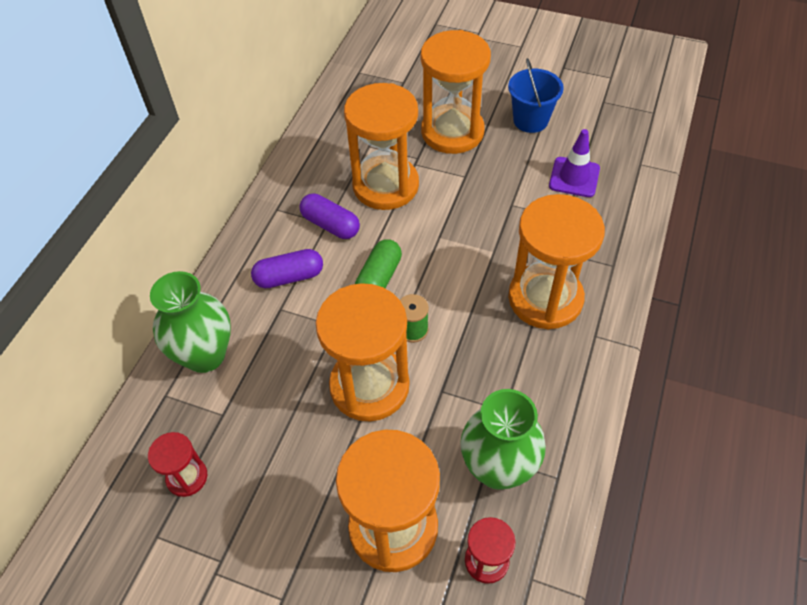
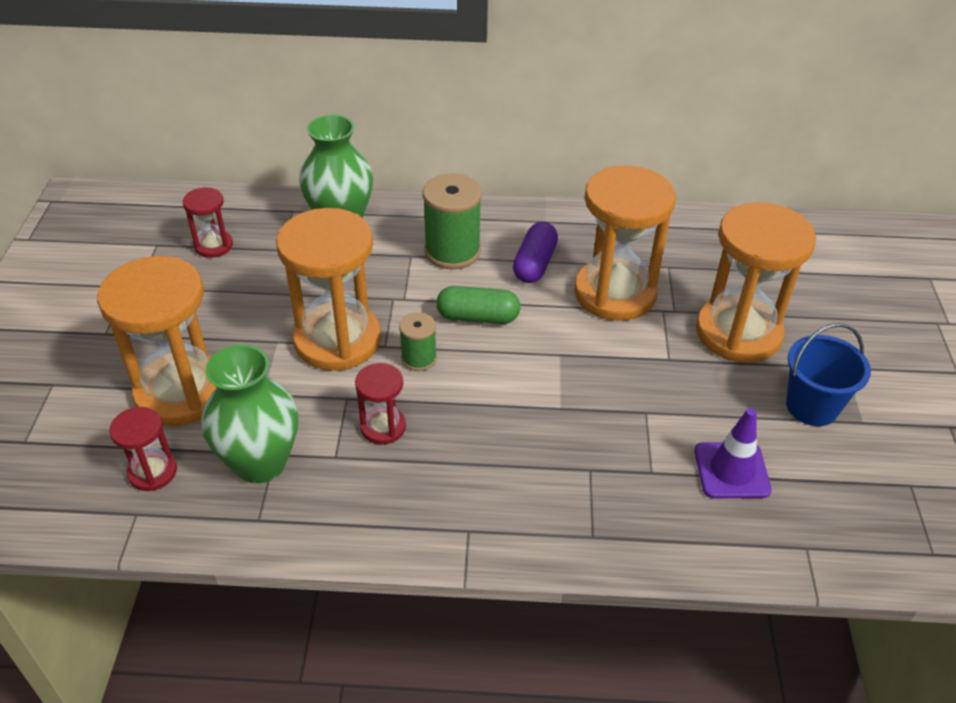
camera: 70 degrees right, 10 degrees down
purple capsule [251,249,323,288] -> green spool [422,173,482,269]
orange hourglass [508,194,605,329] -> none
none -> red hourglass [355,363,406,444]

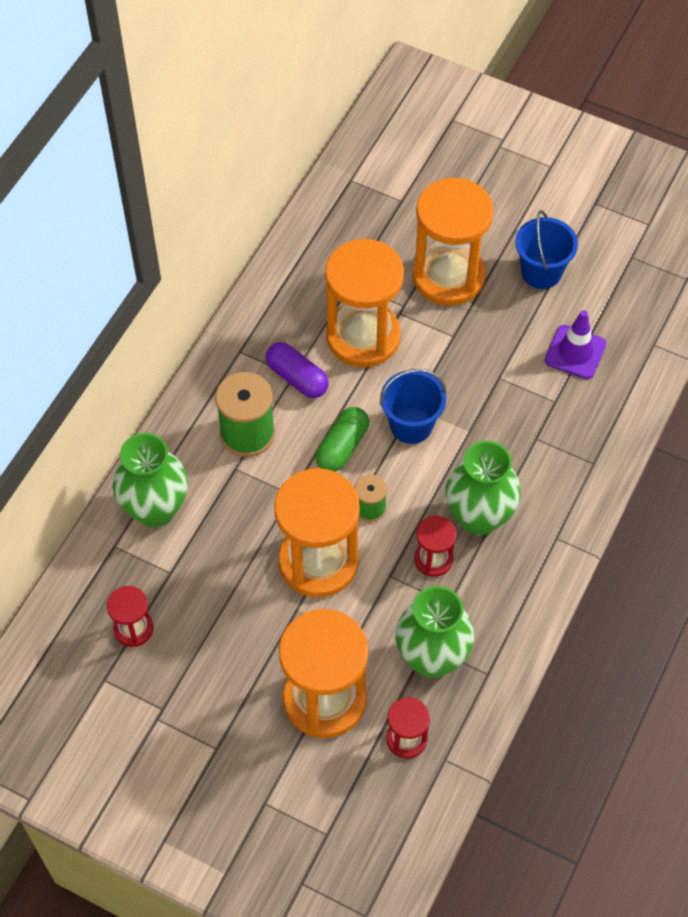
camera: 65 degrees left, 15 degrees up
none -> blue bucket [380,369,447,444]
none -> green vase [445,441,521,535]

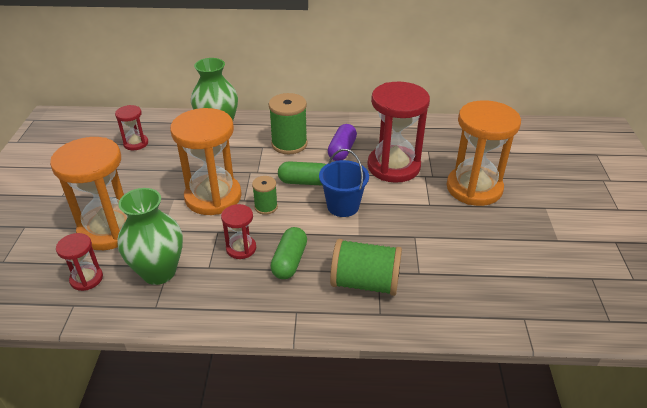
camera: 65 degrees right, 20 degrees down
orange hourglass [325,239,404,367] -> red hourglass [367,82,430,183]
green vase [445,441,521,535] -> green capsule [270,227,307,279]
blue bucket [515,210,578,289] -> none
purple traffic cone [544,310,606,379] -> none
none -> green spool [330,239,402,296]

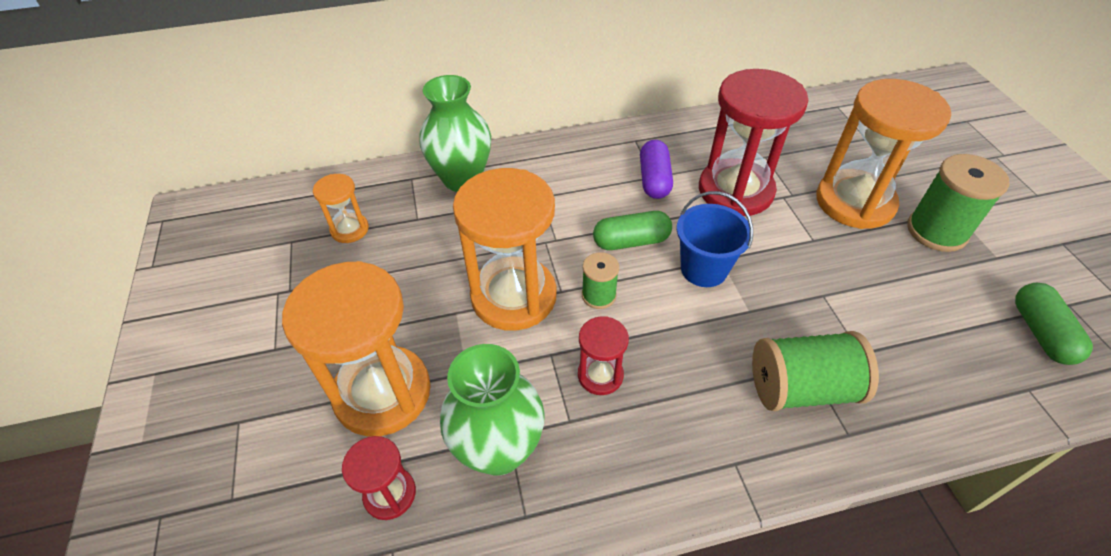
camera: 15 degrees left, 10 degrees up
red hourglass [115,105,148,150] -> orange hourglass [313,174,369,243]
green spool [269,93,308,154] -> green spool moved to [907,154,1010,252]
green capsule [270,227,307,279] -> green capsule moved to [1015,283,1093,365]

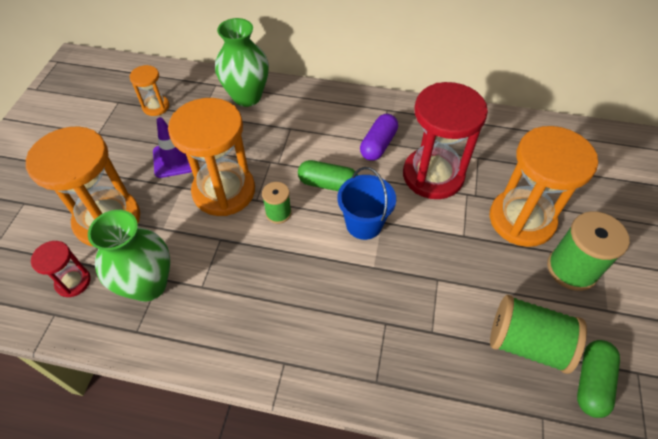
camera: 25 degrees right, 5 degrees up
red hourglass [578,316,629,395] -> none
green spool [752,331,879,411] -> green spool moved to [490,295,587,374]
none -> purple traffic cone [153,117,192,178]

